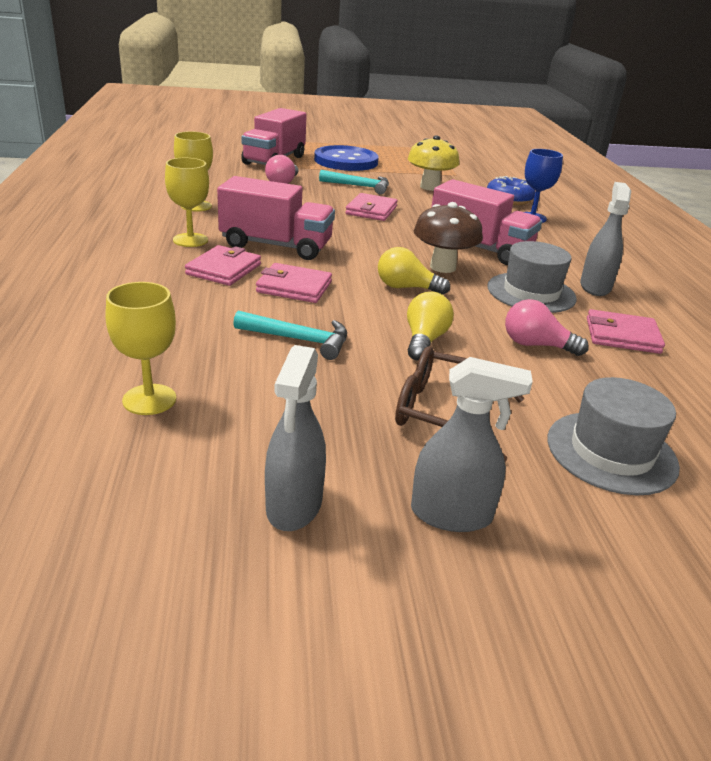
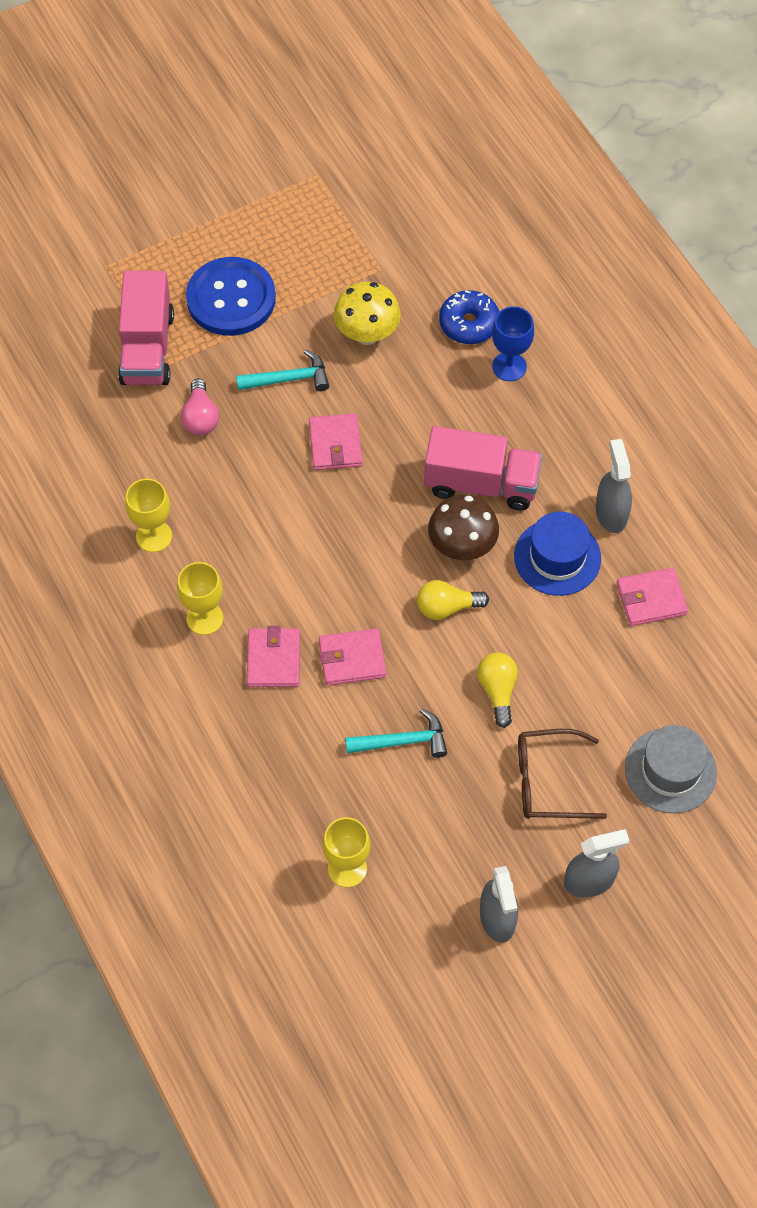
camera: 20 degrees left, 30 degrees up
pink truck [217,176,335,260] -> none
grey hat [487,241,577,313] -> blue hat [514,512,601,596]
pink light bulb [505,299,589,356] -> none

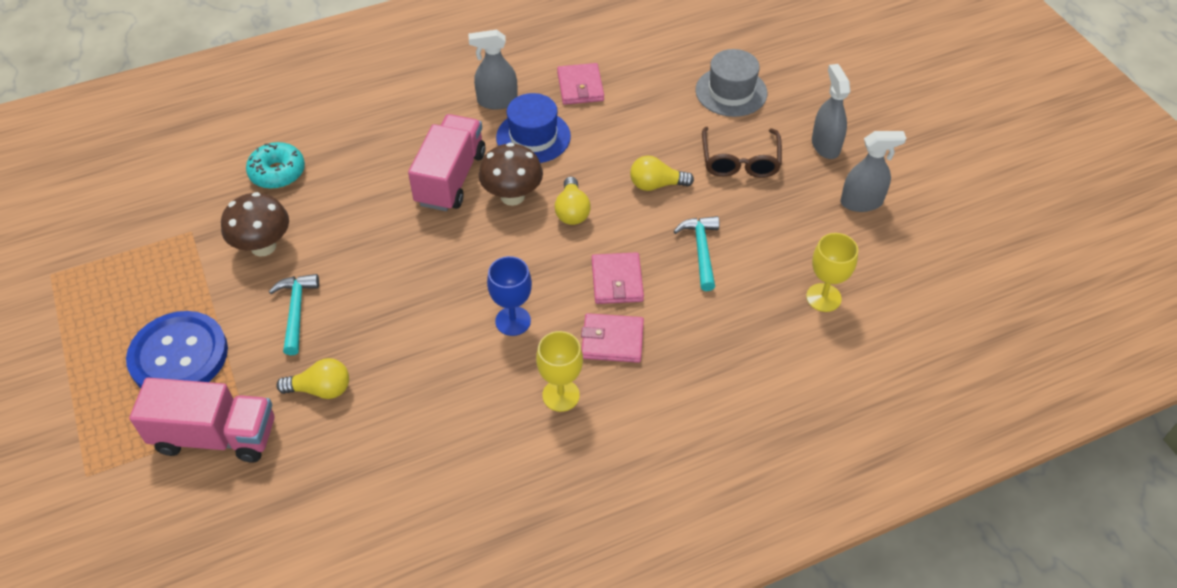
camera: 85 degrees left, 10 degrees down
yellow goblet [125,479,172,552] -> none
pink light bulb [181,379,219,435] -> yellow light bulb [276,358,349,399]
pink wallet [309,413,363,470] -> none
yellow mushroom [334,282,401,345] -> brown mushroom [221,192,289,257]
blue donut [439,290,499,344] -> turquoise donut [246,142,305,189]
blue goblet [492,306,534,381] -> blue goblet moved to [487,256,532,336]

